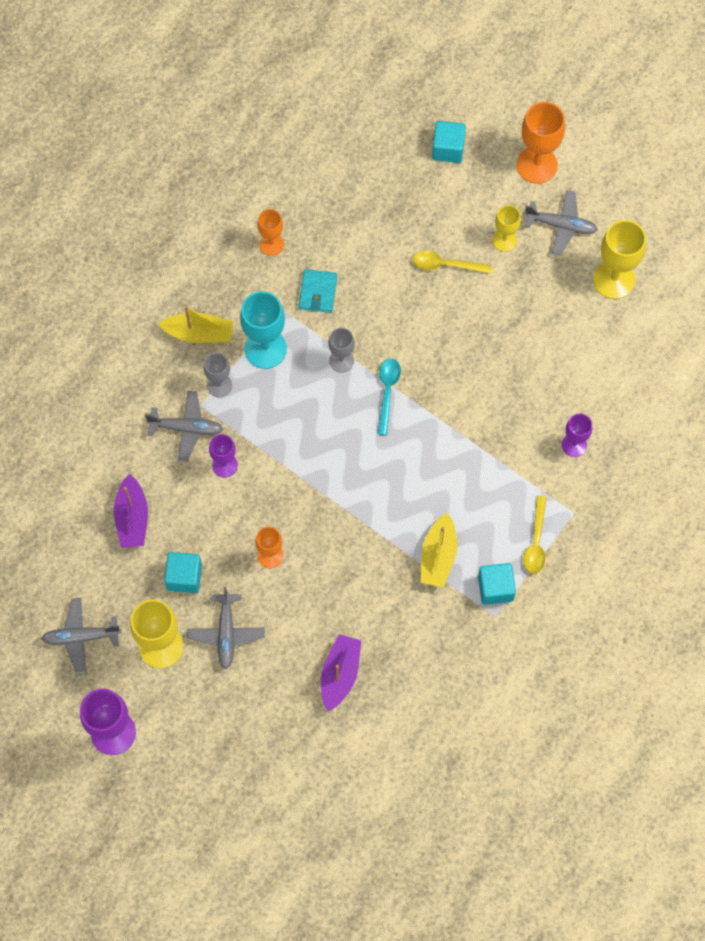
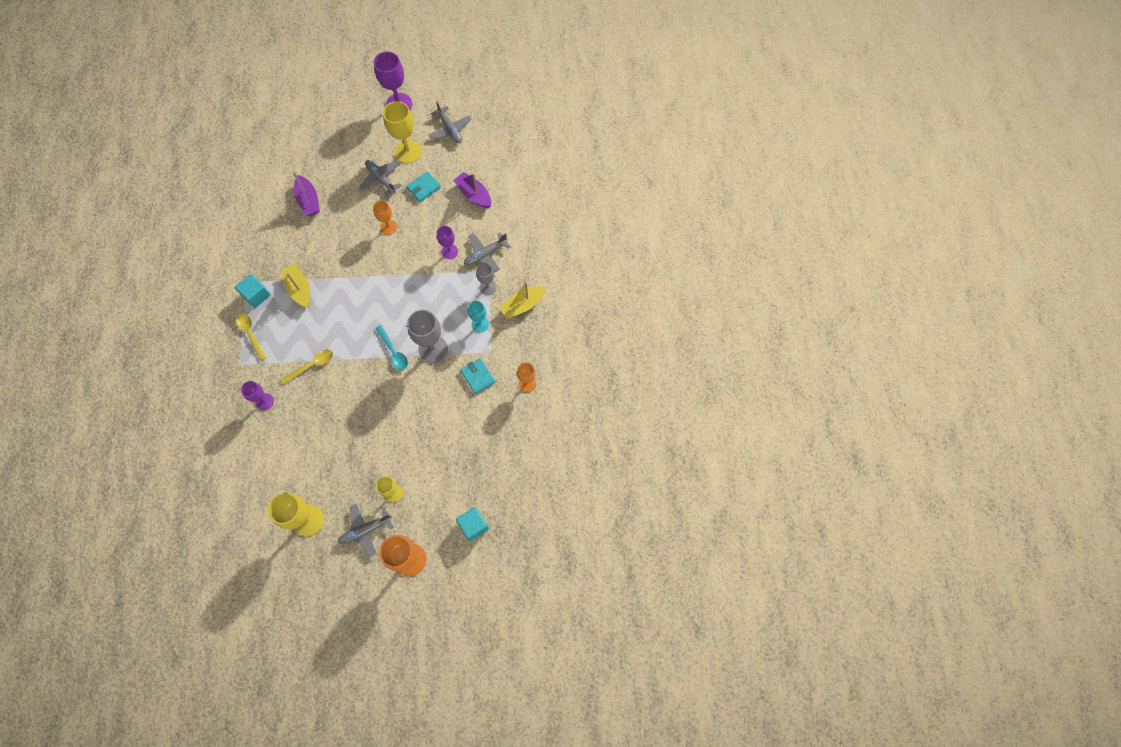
camera: 140 degrees right, 0 degrees up
grey plane [41,598,121,674] -> grey plane turned 105 degrees clockwise [429,102,472,143]
turquoise cube [164,552,202,593] -> turquoise wallet [406,171,441,202]
turquoise goblet [240,291,287,369] -> turquoise goblet [468,301,489,332], size x0.59
grey goblet [328,328,354,373] -> grey goblet [407,310,448,363], size x1.69
yellow spoon [413,251,492,274] -> yellow spoon moved to [281,349,333,384]

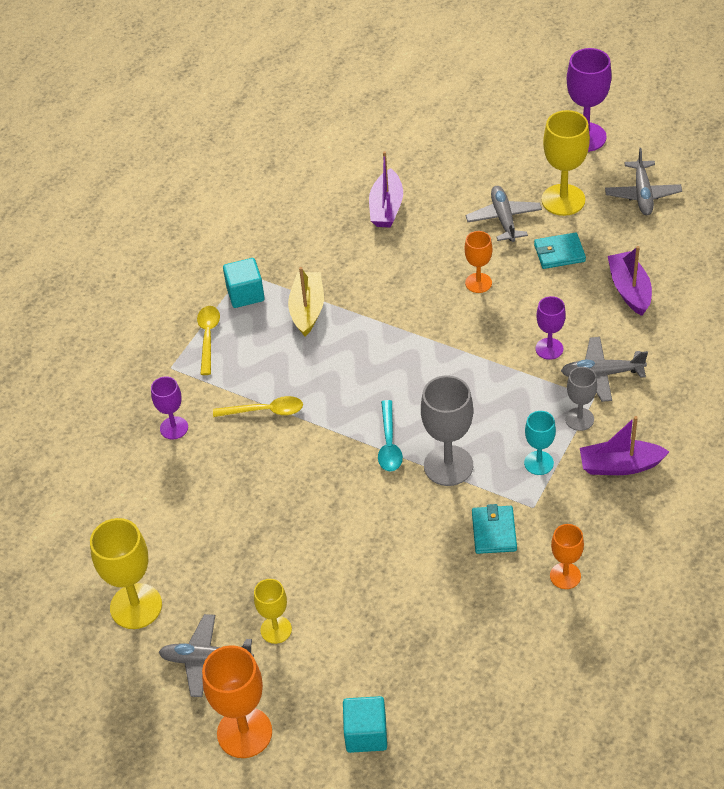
camera: 35 degrees right, 20 degrees down
yellow boat [499,282,546,319] -> purple boat [580,416,670,475]

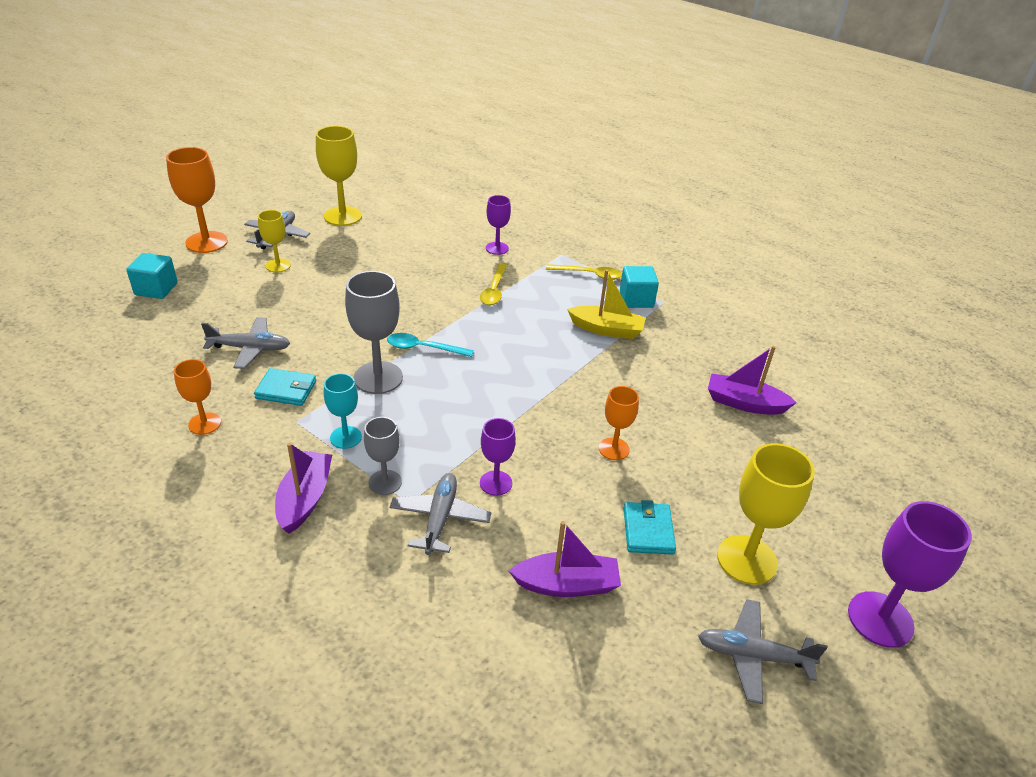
camera: 95 degrees right, 10 degrees down
grey plane [466,186,542,242] -> grey plane moved to [201,317,290,369]

